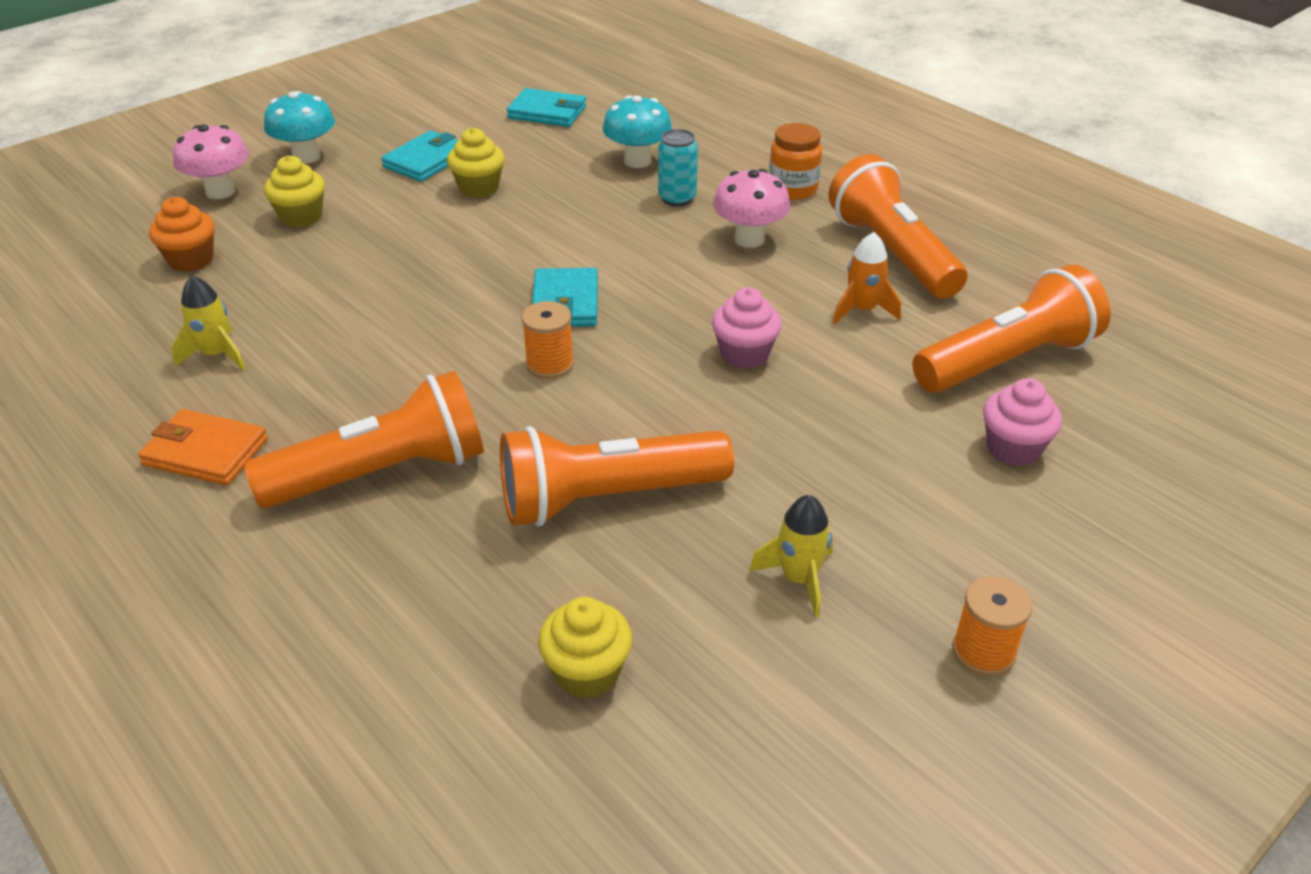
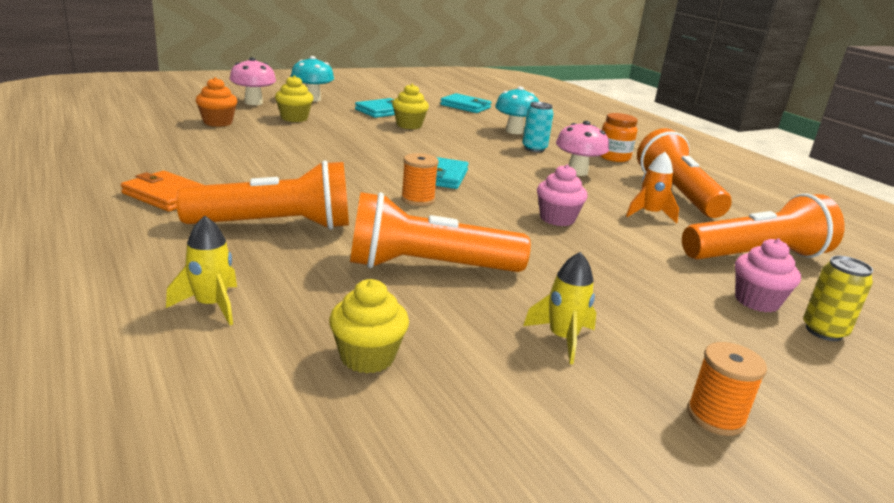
camera: 10 degrees right, 15 degrees down
yellow rocket [172,275,246,370] -> yellow rocket moved to [166,216,237,325]
none -> yellow can [803,256,873,341]

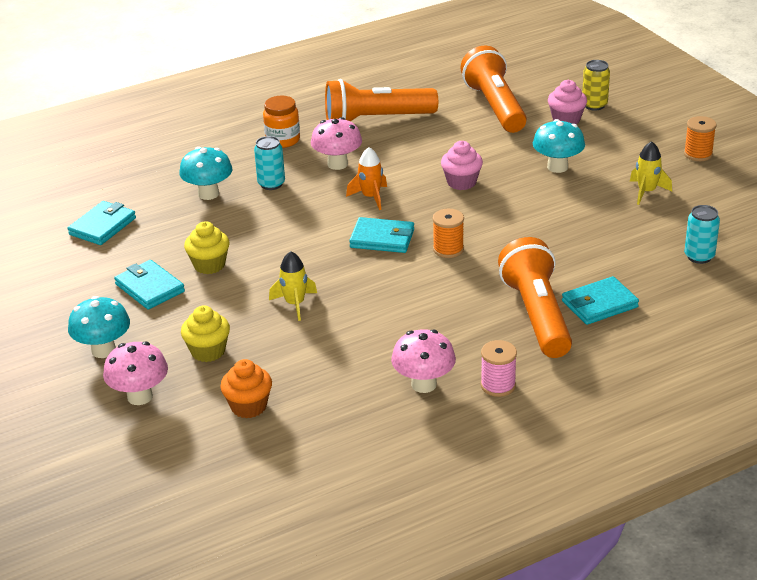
camera: 85 degrees left, 10 degrees up
orange wallet [121,171,203,212] -> pink spool [481,340,517,397]
yellow rocket [166,216,237,325] -> yellow rocket moved to [269,251,317,321]
yellow cupcake [329,279,409,373] -> turquoise can [684,205,720,264]
orange flashlight [350,192,531,272] -> none
orange rocket [626,152,679,224] -> orange rocket moved to [346,147,387,210]
none -> pink mushroom [391,329,456,393]
none -> turquoise mushroom [533,119,585,173]
none -> turquoise wallet [562,276,639,325]

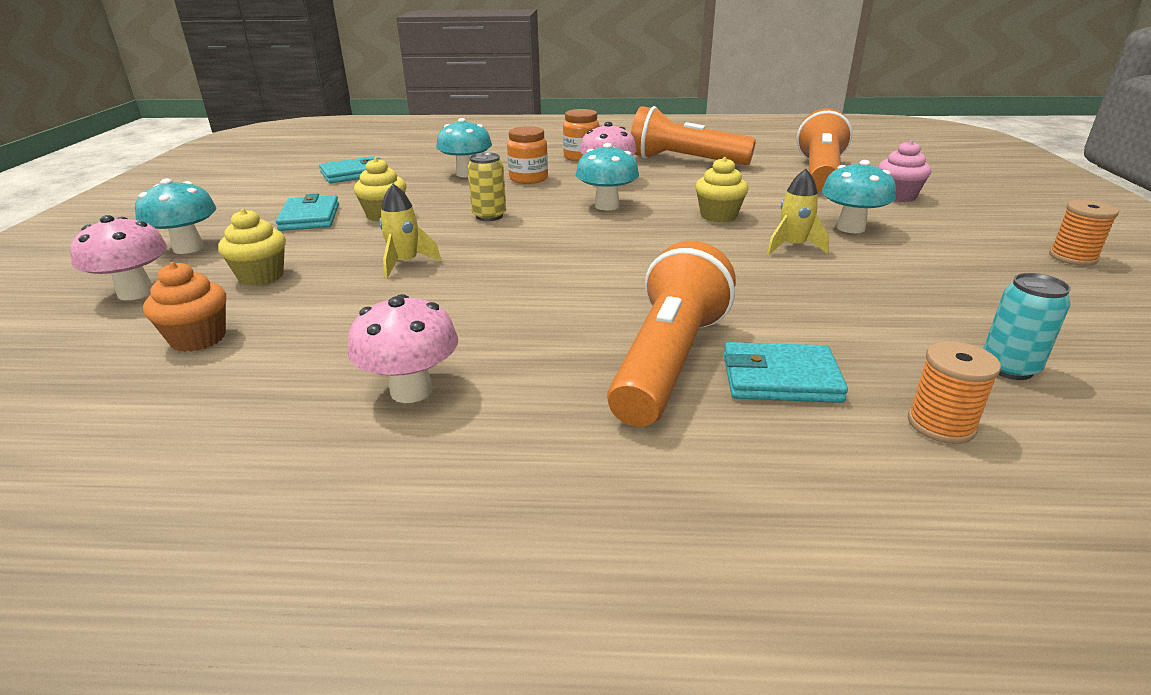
camera: 30 degrees right, 5 degrees down
turquoise can [254,136,285,190] -> orange jar [507,126,548,184]
orange rocket [346,147,387,210] -> turquoise mushroom [576,143,639,210]
turquoise wallet [349,217,414,253] -> none
orange spool [433,209,464,258] -> orange spool moved to [908,341,1001,444]
pink cupcake [441,141,483,190] -> yellow cupcake [695,157,749,222]
pink spool [481,340,517,397] -> none
yellow can [582,60,610,111] -> yellow can moved to [467,152,506,221]
yellow rocket [630,141,672,205] -> yellow rocket moved to [767,169,829,255]

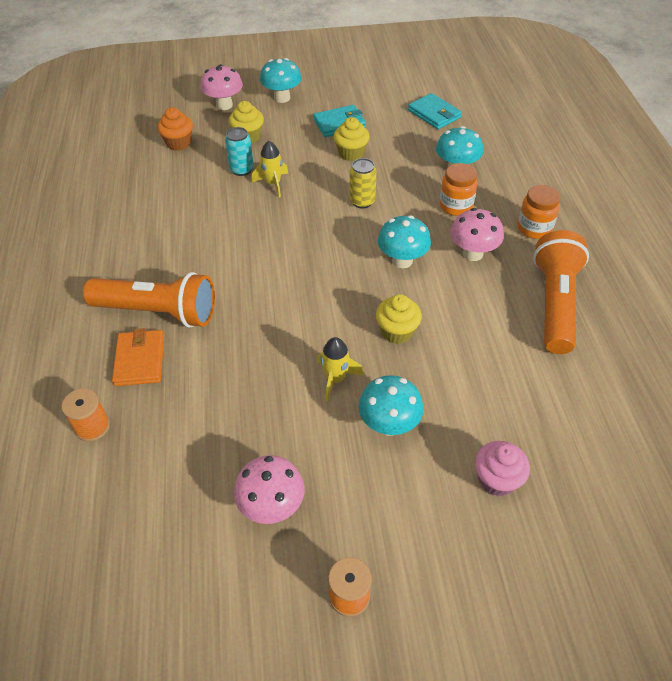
camera: 80 degrees right, 20 degrees up
pink mushroom [348,294,458,403] -> pink mushroom moved to [234,455,304,524]
turquoise wallet [723,342,848,403] -> orange wallet [112,328,164,386]
orange flashlight [797,108,852,192] -> none
turquoise can [983,273,1071,380] -> turquoise can moved to [225,127,254,176]

